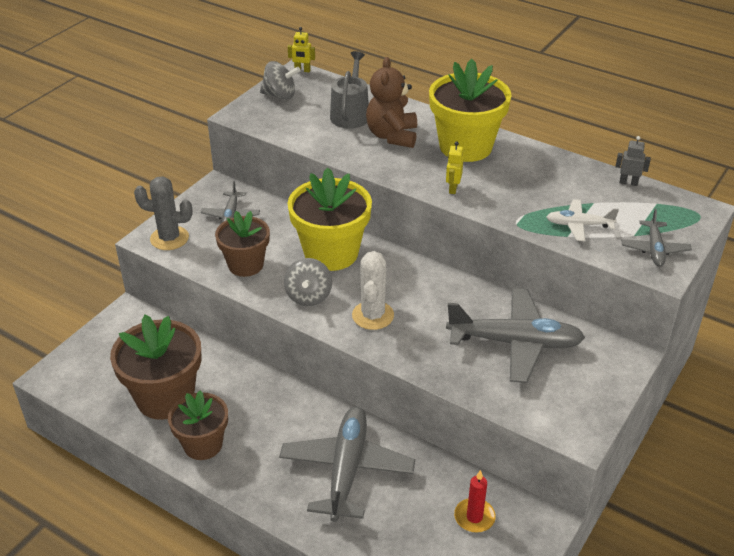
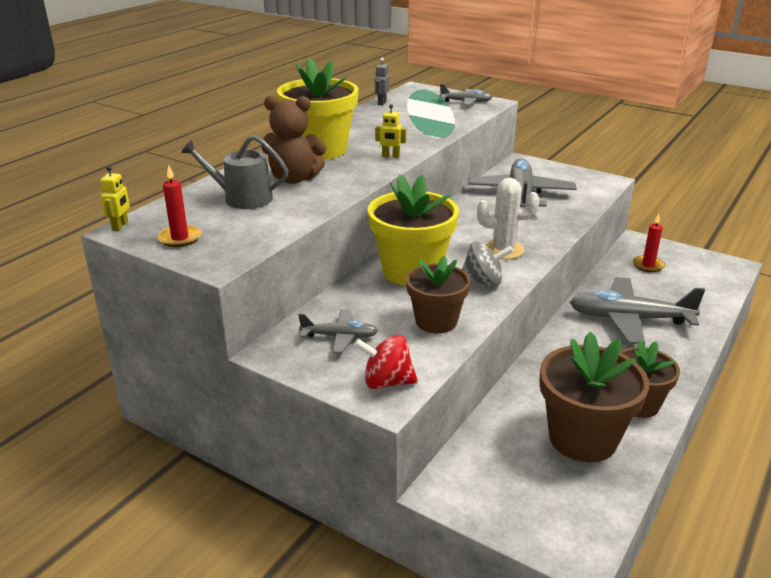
camera: 90 degrees left, 10 degrees down
grey cactus [134,176,193,250] -> red spinning top [354,335,418,389]
grey spinning top [260,61,301,100] -> red candle [158,165,201,247]
white plane [547,199,619,241] -> none

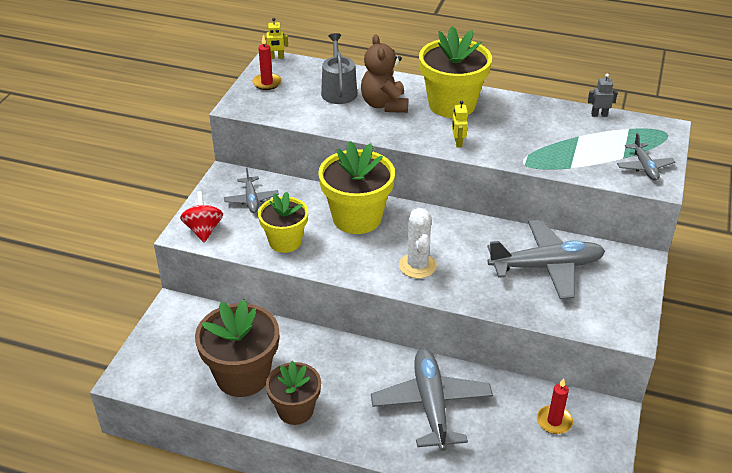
camera: 75 degrees right, 10 degrees up
brown flower pot [406,256,471,333] -> yellow flower pot [258,191,308,253]
grey spinning top [462,241,513,287] -> none

